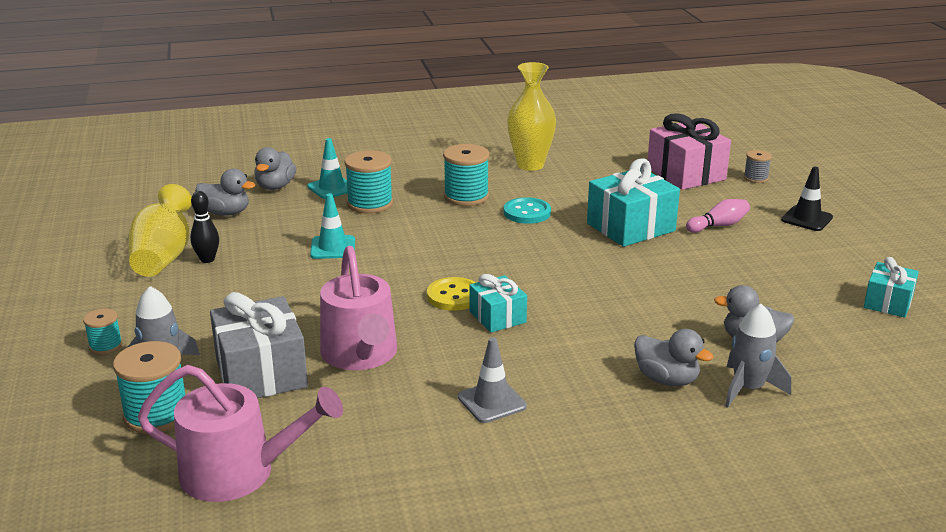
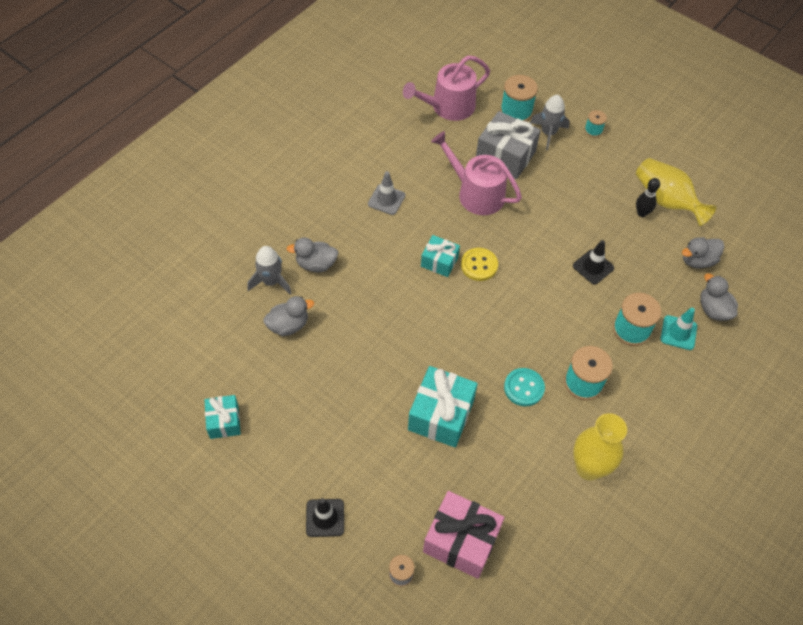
camera: 140 degrees right, 30 degrees up
turquoise traffic cone [310,193,355,259] -> black traffic cone [573,240,614,285]
pink bowling pin [686,199,750,233] -> none

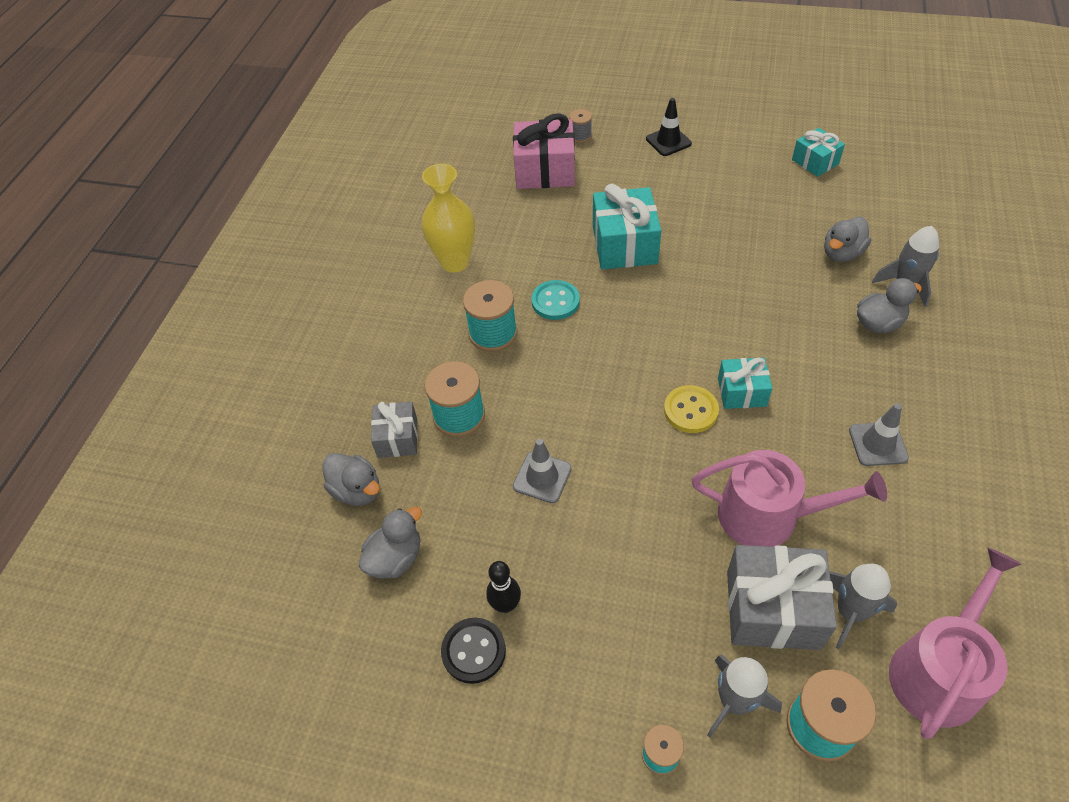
camera: 160 degrees right, 5 degrees down
black traffic cone [573,240,614,285] -> grey traffic cone [513,439,572,503]
yellow vase [636,158,717,226] -> black button [441,618,506,684]
turquoise traffic cone [661,308,697,350] -> grey gift [371,402,418,458]
none -> grey rocket [829,564,897,649]

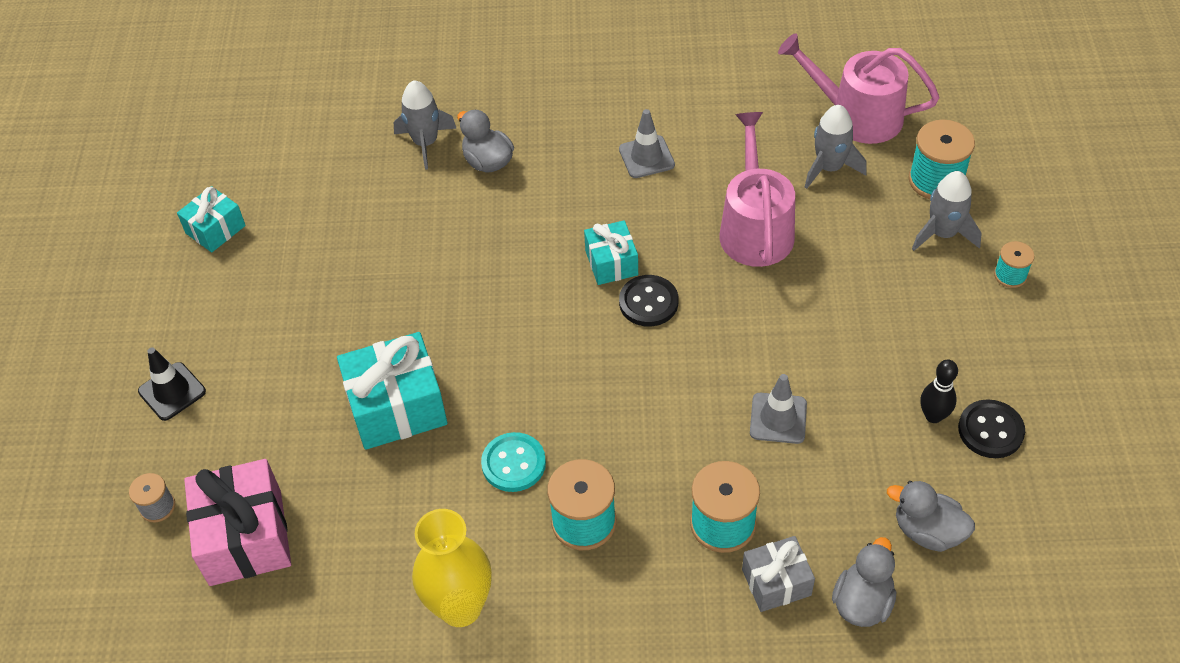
camera: 105 degrees left, 0 degrees up
yellow button [664,385,719,433] -> black button [619,275,678,327]
grey gift [727,545,837,650] -> none
grey duck [824,217,871,262] -> none

